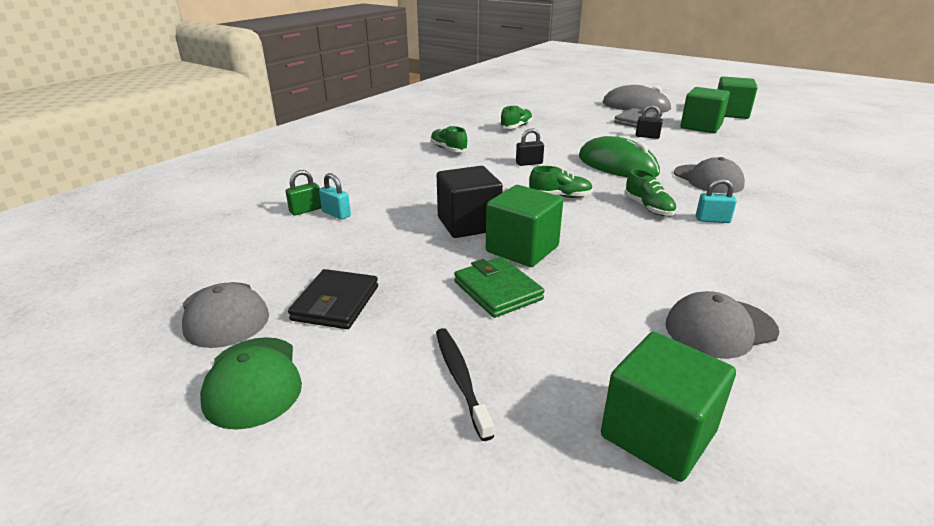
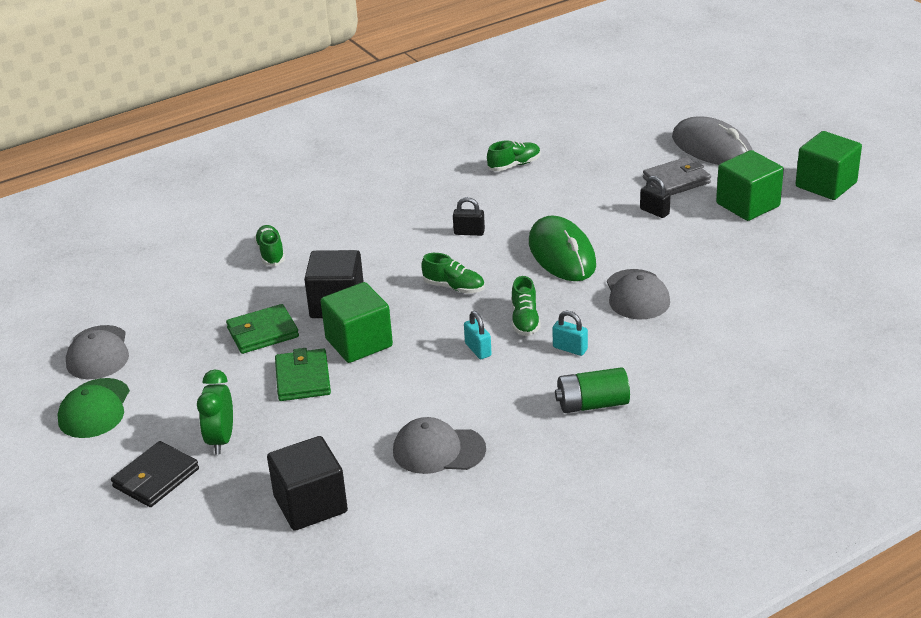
camera: 25 degrees right, 5 degrees up
green padlock [286,170,321,216] -> none
black wallet [288,269,378,329] -> black wallet moved to [111,441,199,507]
turquoise padlock [319,173,351,220] -> turquoise padlock moved to [464,311,492,359]
green shoe [430,126,468,152] -> green shoe moved to [254,225,285,266]
black toothbrush [436,328,494,441] -> green clock [197,369,233,454]
green cube [601,332,736,482] -> black cube [267,436,348,531]
none -> green wallet [226,304,299,354]
none -> green battery [555,367,630,413]

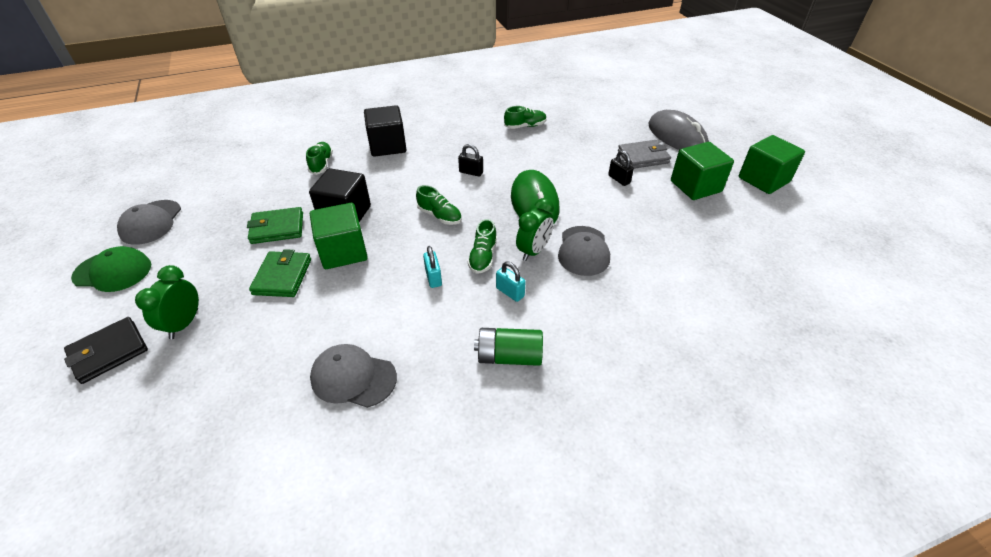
camera: 10 degrees right, 10 degrees up
green cap [58,378,130,438] -> green cap turned 105 degrees counterclockwise [71,246,151,292]
black cube [267,436,348,531] -> black cube moved to [364,105,406,157]
none -> green clock [516,198,554,261]

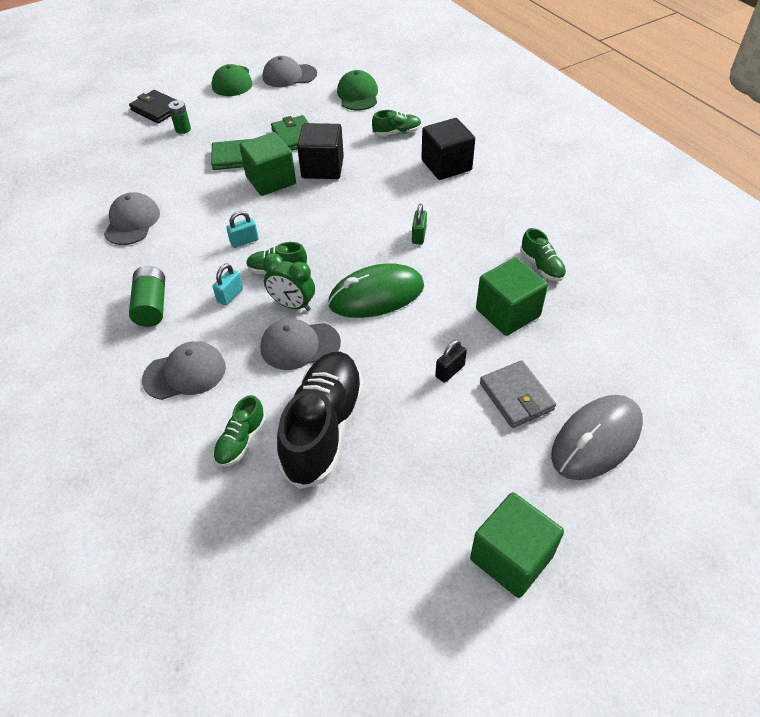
camera: 80 degrees right, 5 degrees up
green clock [135,265,199,339] -> green battery [168,100,191,134]
green shoe [416,185,462,225] -> green shoe moved to [213,395,266,467]
black padlock [458,144,483,177] -> green padlock [412,204,427,245]
green cube [671,142,734,200] -> green cube moved to [476,257,548,336]
none -> grey cap [142,341,226,400]
none -> black shoe [277,352,364,489]
none -> green cap [337,70,378,110]

